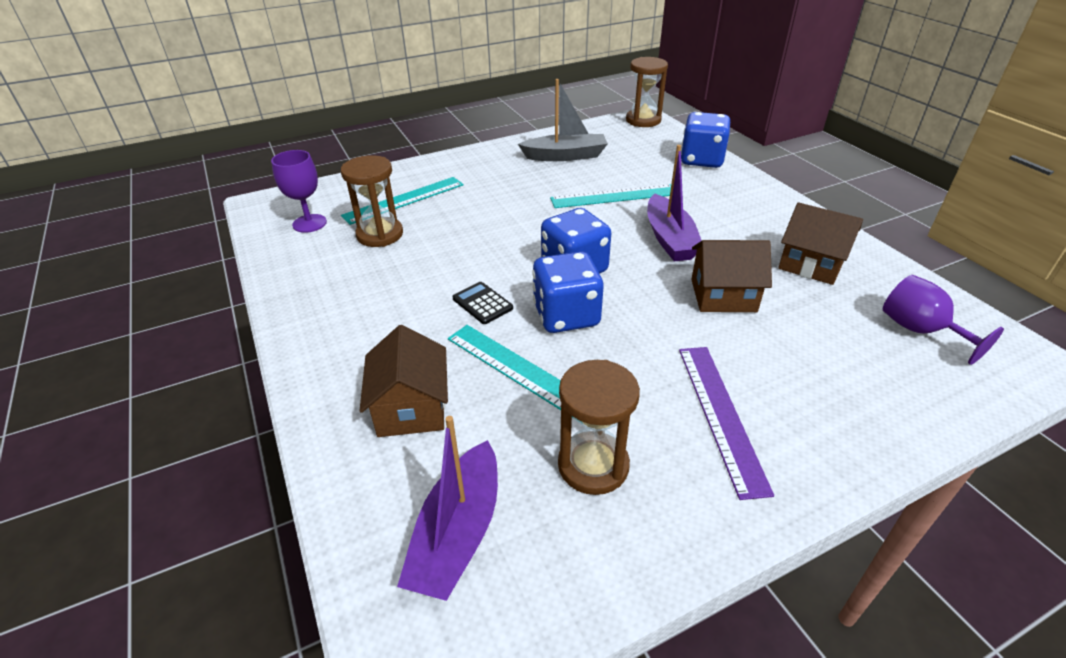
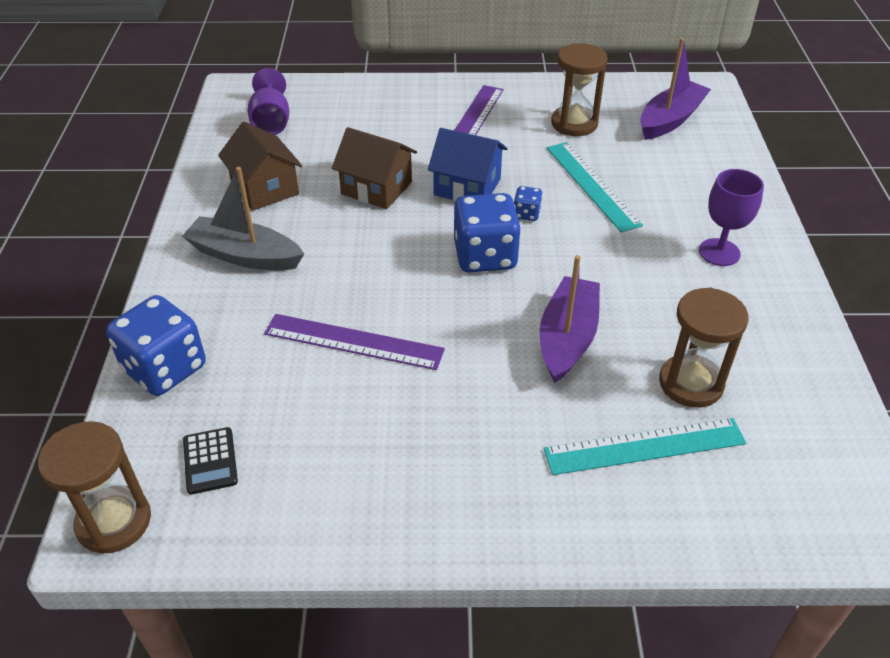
camera: 155 degrees left, 5 degrees up
purple goblet [271,150,327,233] -> purple goblet moved to [699,169,764,266]
brown house [359,325,448,437] -> none
black calculator [453,282,513,324] -> black calculator moved to [183,427,238,495]
grey boat [518,79,608,161] -> grey boat moved to [182,167,304,270]
blue dice [532,251,604,333] -> blue dice [514,186,543,221], size x0.46
turquoise ruler [550,184,671,208] -> purple ruler [264,314,445,370]
purple boat [647,145,702,261] -> purple boat moved to [540,255,600,383]
none -> blue house [428,128,508,201]

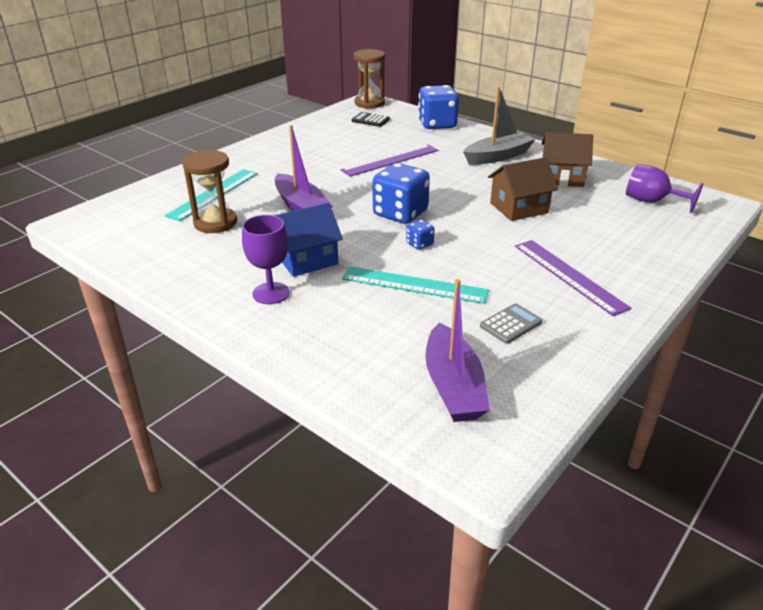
camera: 130 degrees right, 10 degrees down
blue house [428,128,508,201] -> blue house moved to [276,203,343,277]
brown hourglass [551,43,608,136] -> grey calculator [480,303,542,344]

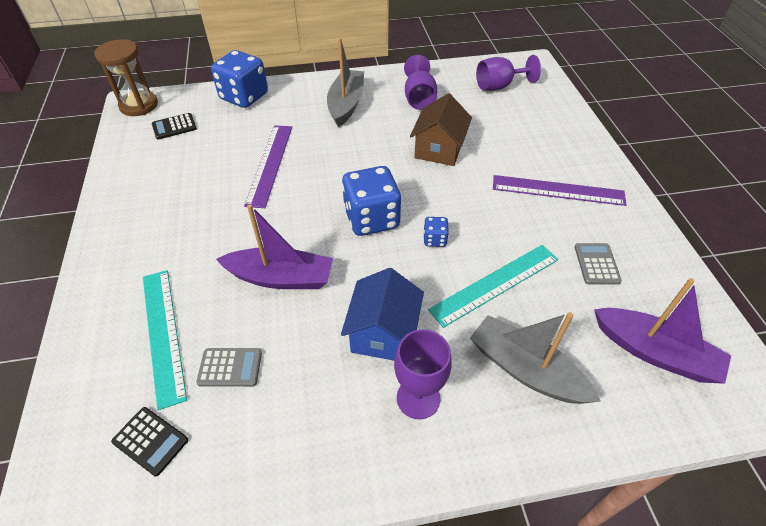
camera: 50 degrees left, 15 degrees up
brown hourglass [182,150,237,233] -> grey calculator [196,348,262,387]
brown house [541,132,593,187] -> purple goblet [404,55,437,110]
none -> black calculator [111,407,188,476]
none -> grey boat [470,312,600,404]

